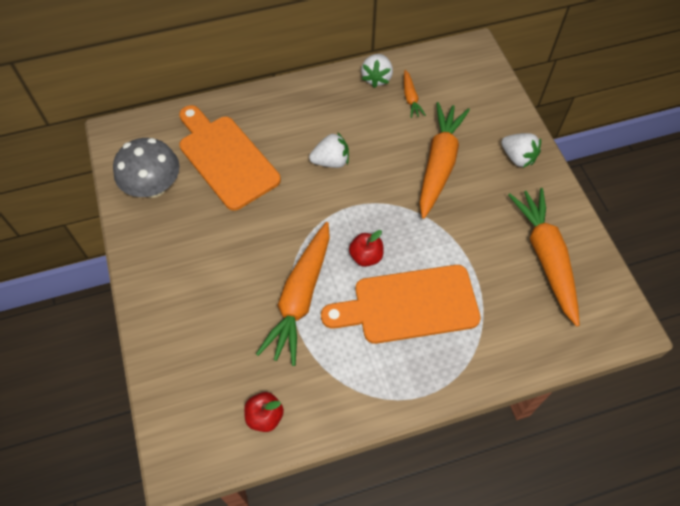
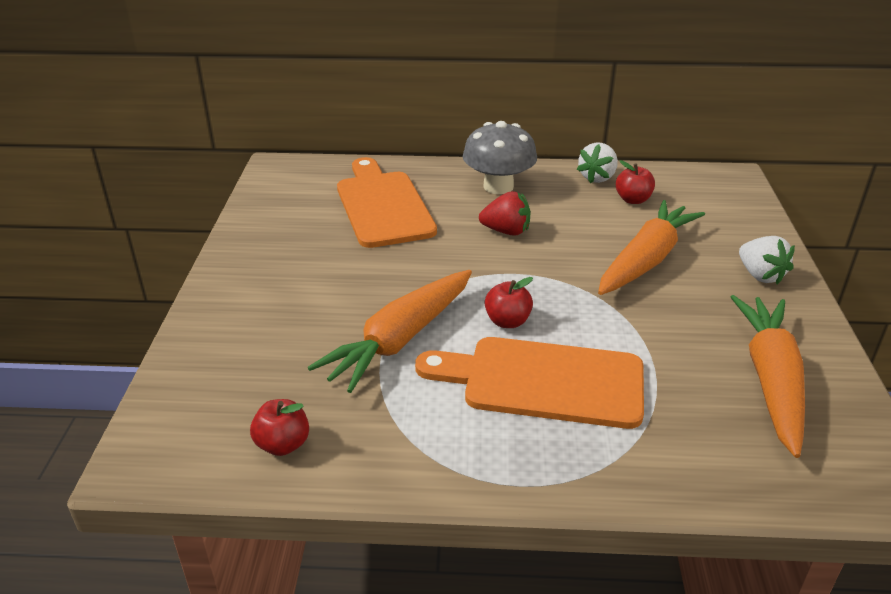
camera: 20 degrees right, 25 degrees down
grey mushroom [113,138,180,198] -> grey mushroom moved to [463,121,537,194]
white strawberry [309,132,349,168] -> red strawberry [479,191,530,236]
orange carrot [404,70,426,118] -> red apple [616,160,655,204]

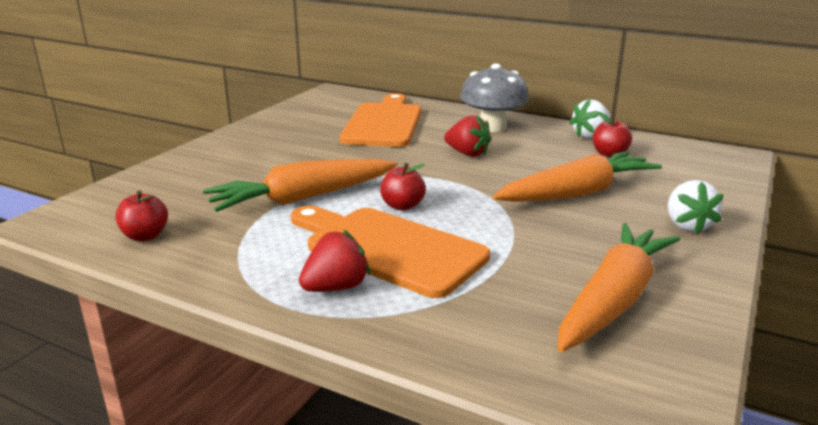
camera: 25 degrees right, 10 degrees down
none -> red strawberry [299,230,370,292]

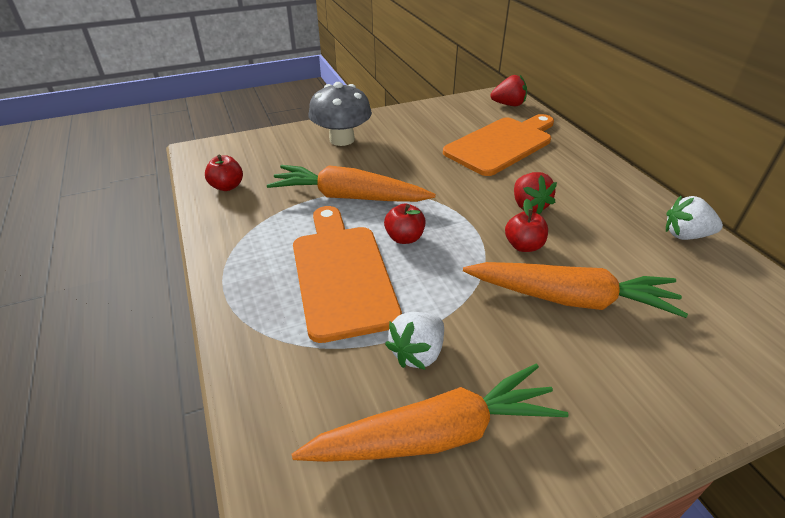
camera: 40 degrees right, 15 degrees up
red strawberry [299,230,370,292] -> red strawberry moved to [490,75,527,106]
grey mushroom [460,63,529,132] -> grey mushroom moved to [309,82,372,146]
red apple [593,112,632,157] -> red apple moved to [505,199,548,252]
white strawberry [668,180,724,234] -> white strawberry moved to [385,312,444,370]

